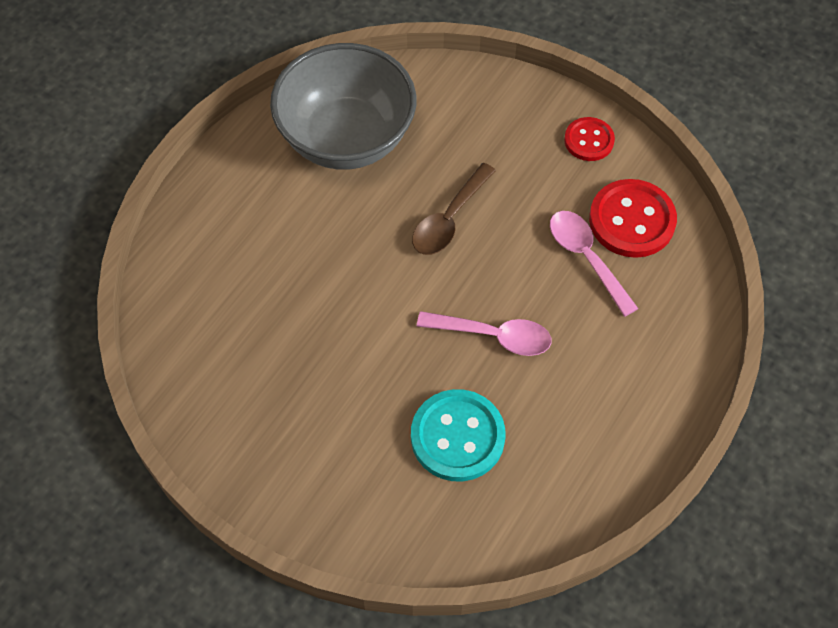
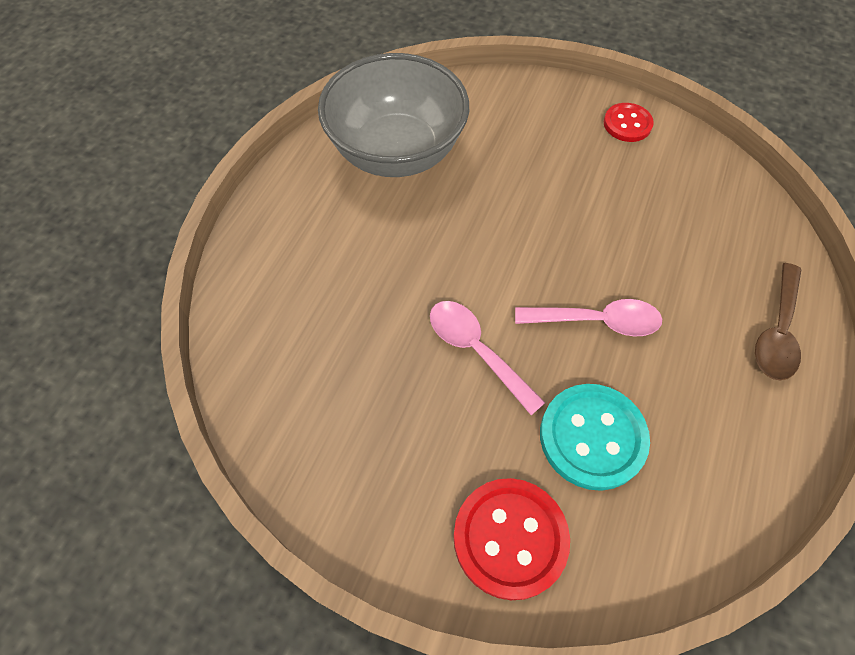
camera: 10 degrees left, 0 degrees up
brown spoon [412,163,496,255] -> brown spoon moved to [755,263,801,380]
pink spoon [550,211,639,317] -> pink spoon moved to [430,301,545,415]
red button [589,179,677,258] -> red button moved to [453,478,570,600]

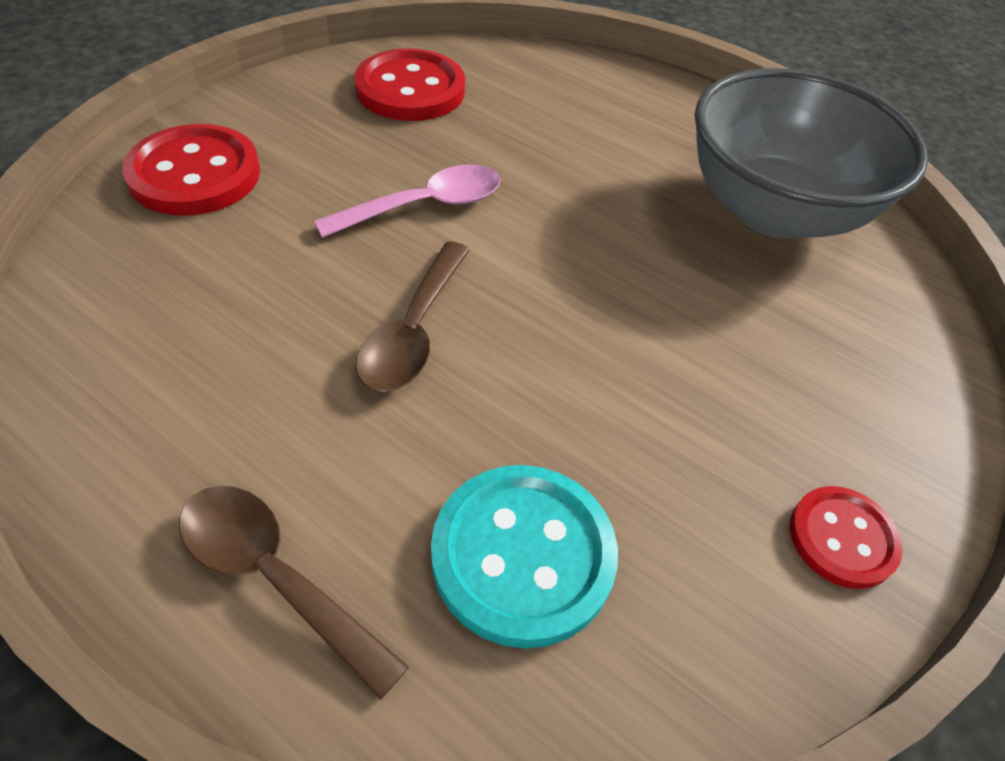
camera: 100 degrees right, 10 degrees down
pink spoon [515,299,662,337] -> brown spoon [355,241,470,392]
turquoise button [540,384,650,491] -> turquoise button moved to [431,465,618,649]
none -> red button [354,48,465,121]

